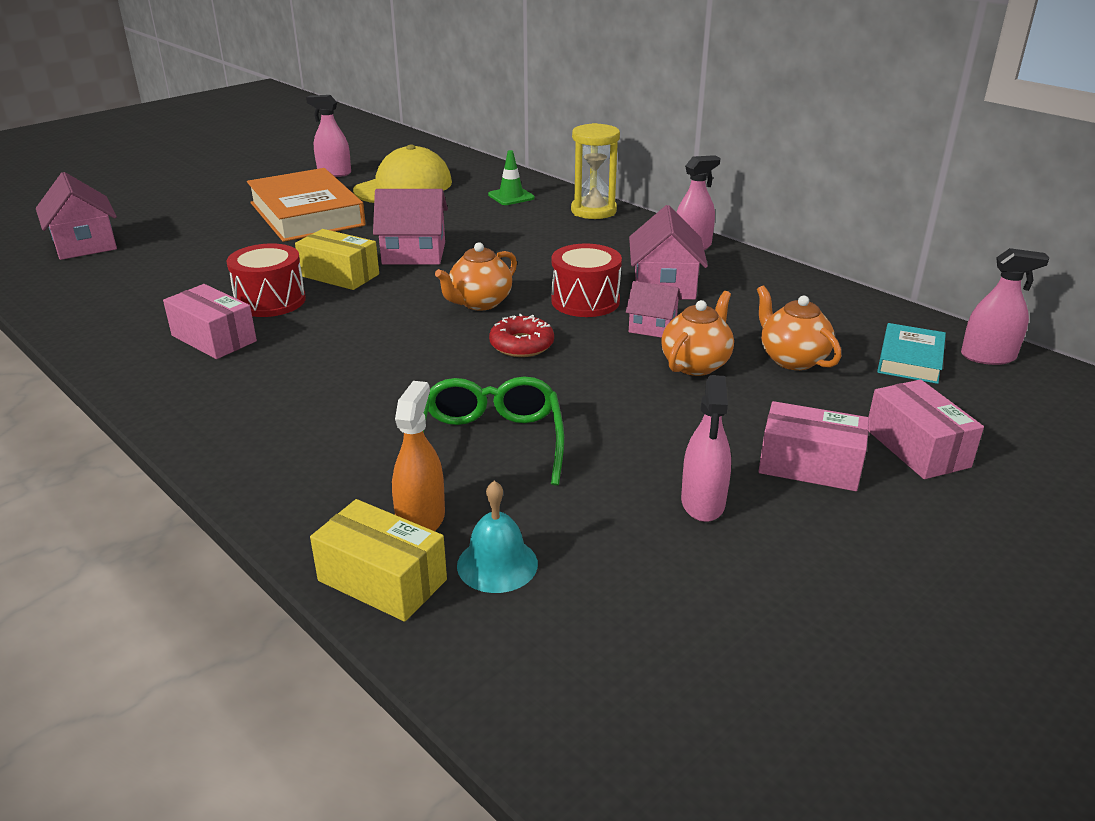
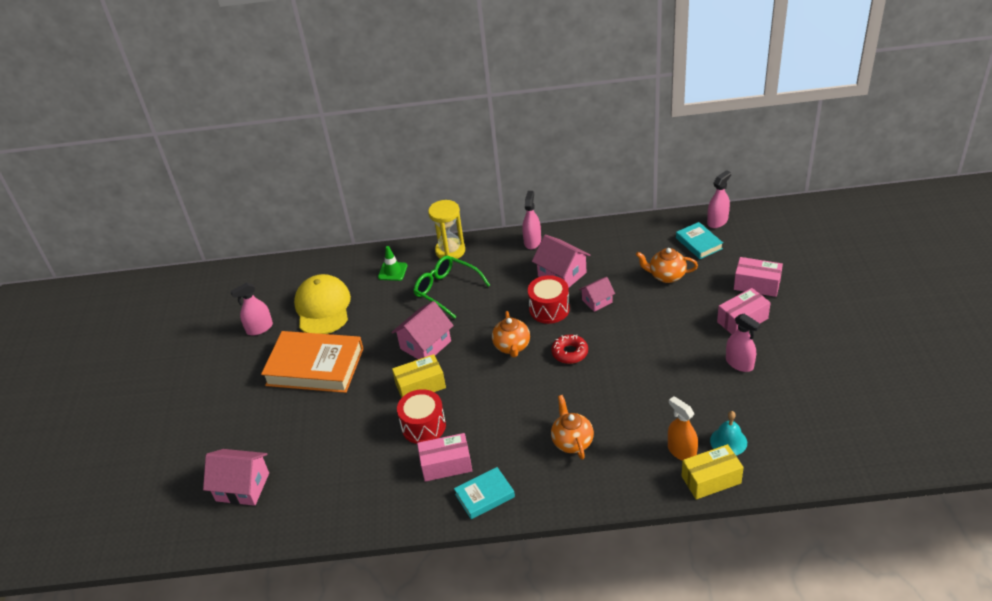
camera: 45 degrees left, 10 degrees up
green glasses [423,376,564,486] -> green glasses moved to [414,255,490,319]
orange teapot [661,291,734,376] -> orange teapot moved to [551,395,594,460]
none -> turquoise book [454,467,515,519]

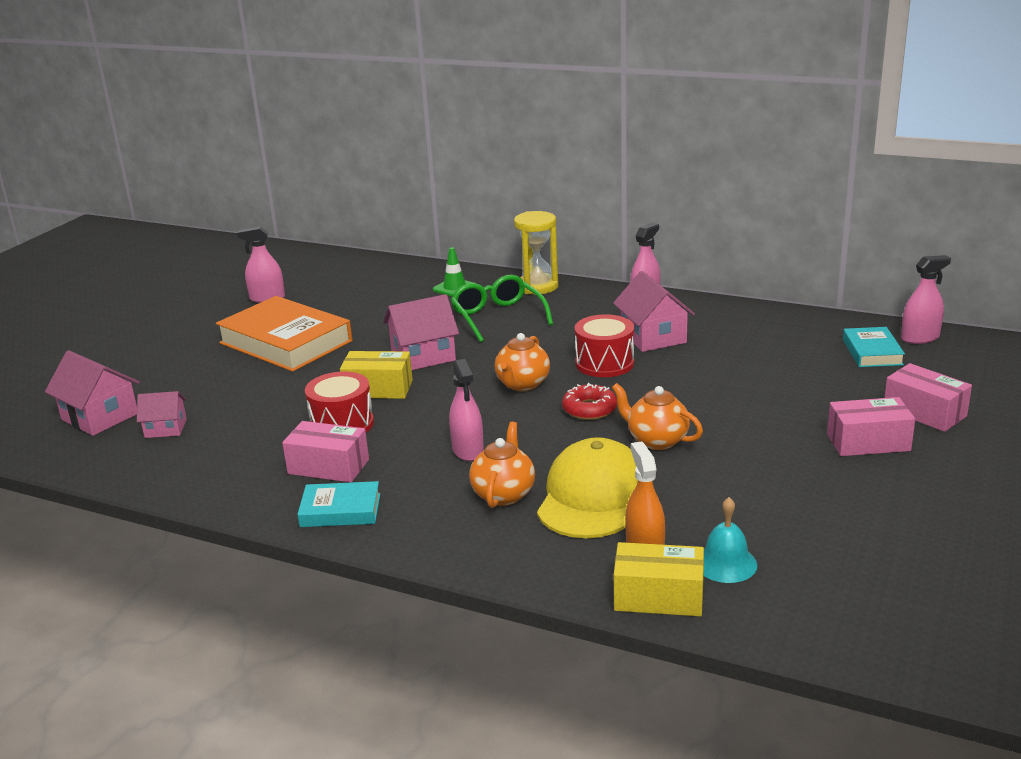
camera: 25 degrees right, 15 degrees down
yellow cap [294,274,351,334] -> yellow cap moved to [537,437,638,538]
pink house [579,277,615,312] -> pink house moved to [137,391,187,438]
orange teapot [636,248,698,283] -> orange teapot moved to [612,383,703,450]
pink spray bottle [726,314,761,372] -> pink spray bottle moved to [449,359,484,461]

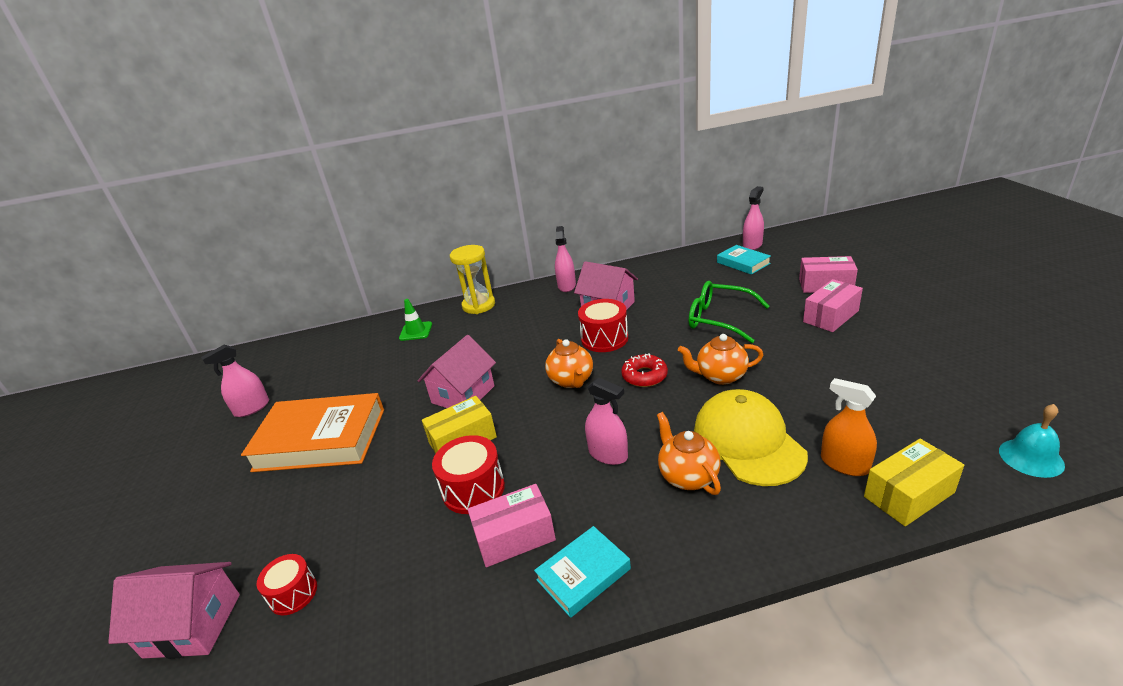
camera: 35 degrees left, 5 degrees up
pink house [137,391,187,438] -> red drum [257,554,317,615]
green glasses [451,275,553,342] -> green glasses moved to [689,281,770,343]
turquoise bell [704,497,757,583] -> turquoise bell moved to [999,404,1065,478]

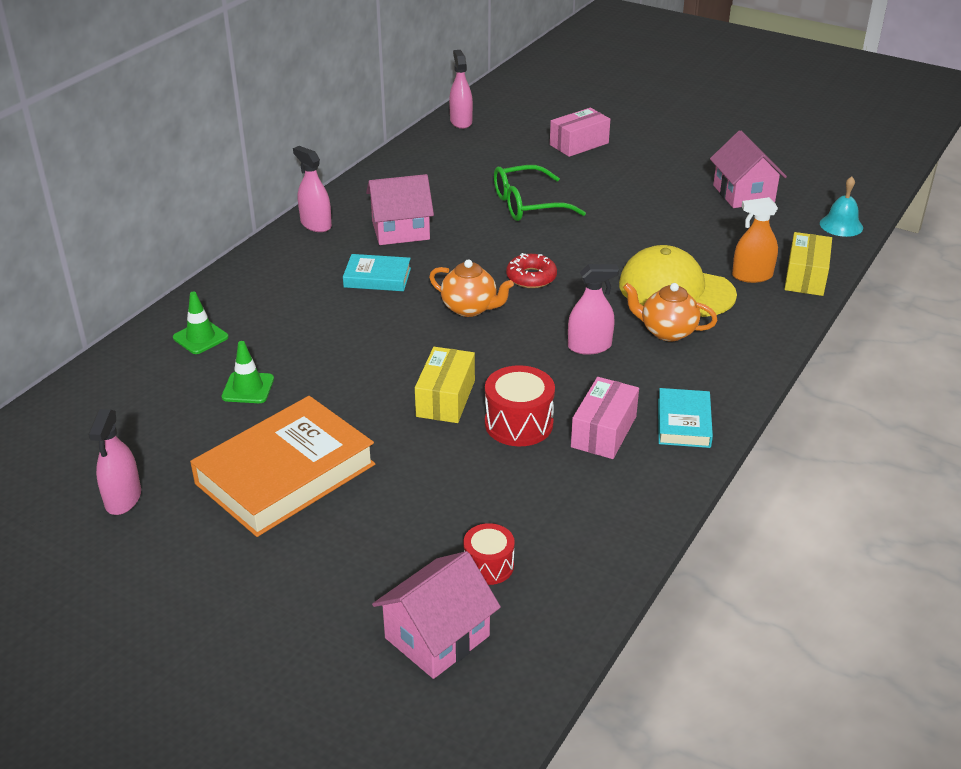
camera: 50 degrees left, 5 degrees up
pink house [418,335,496,408] -> pink house moved to [710,130,787,208]
yellow hourglass [450,245,495,314] -> none
red drum [578,299,628,352] -> none
orange teapot [678,334,763,385] -> none
turquoise book [717,245,771,275] -> turquoise book moved to [343,254,411,291]
pink box [803,279,863,332] -> none
none -> green traffic cone [221,341,274,403]

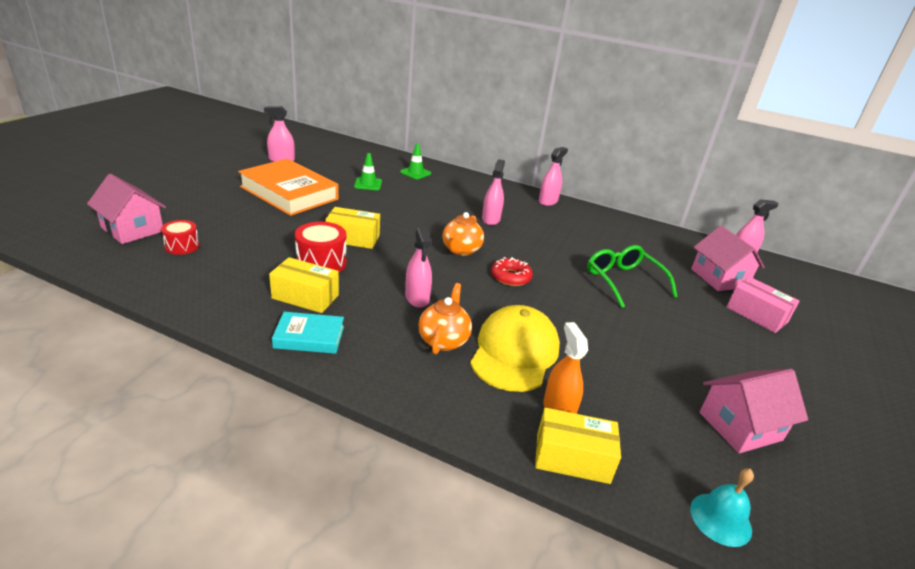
camera: 80 degrees right, 5 degrees down
turquoise book [343,254,411,291] -> pink spray bottle [482,159,505,225]
pink house [366,174,434,245] -> pink house moved to [691,226,765,291]
pink box [571,377,639,459] -> yellow box [269,257,339,313]

